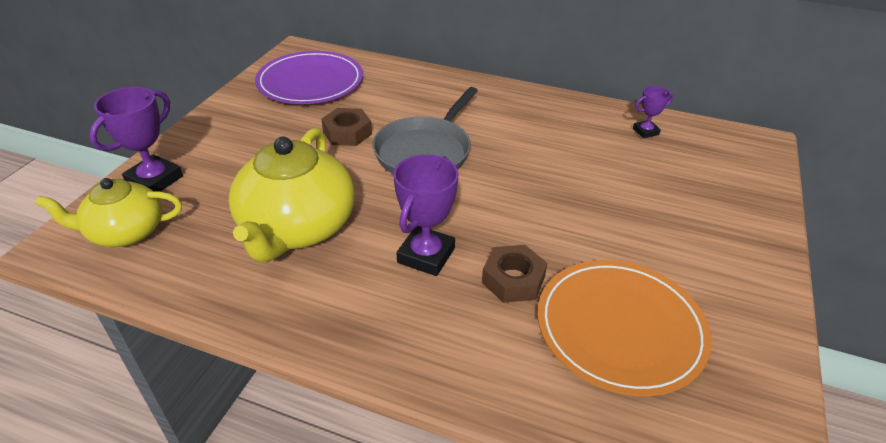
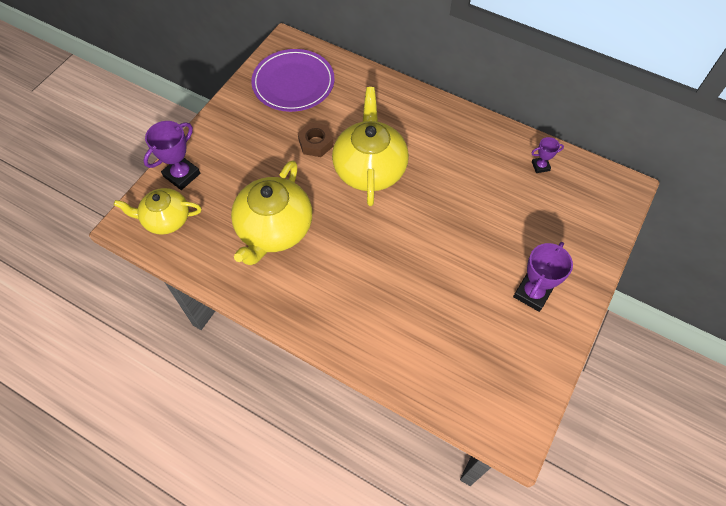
camera: 10 degrees right, 20 degrees up
grey pan [373,87,478,174] -> yellow teapot [332,87,409,206]
purple trophy [393,154,459,276] -> purple trophy moved to [513,242,573,312]
brown nut [482,245,547,303] -> none
orange plate [537,260,712,396] -> none

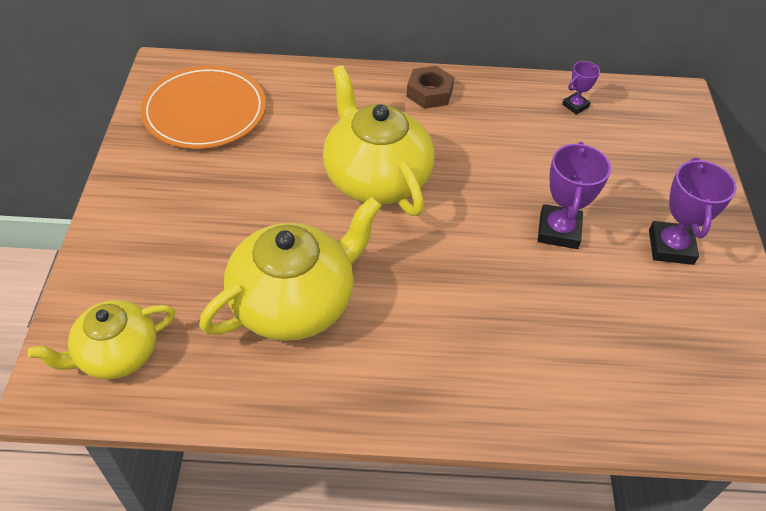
camera: 30 degrees left, 10 degrees down
purple trophy [143,121,200,190] -> purple trophy moved to [538,142,611,249]
yellow teapot [231,160,313,265] -> yellow teapot turned 120 degrees counterclockwise [199,196,382,341]
purple plate [251,49,335,112] -> orange plate [141,66,266,149]
brown nut [298,122,334,157] -> brown nut moved to [406,66,454,109]

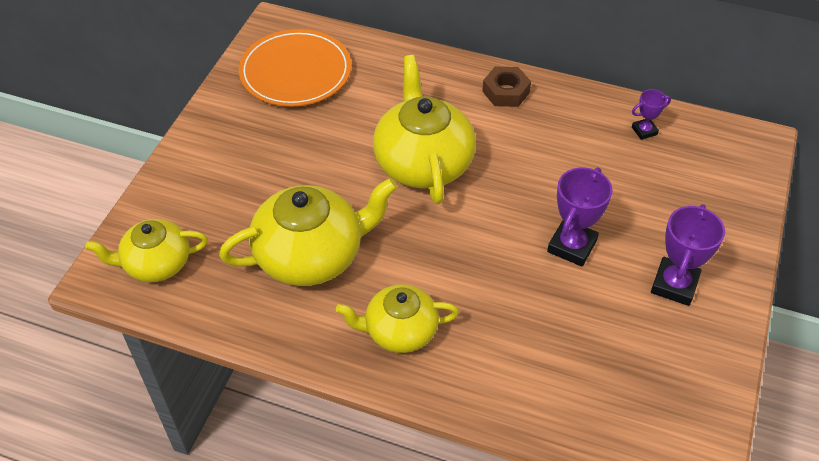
camera: 20 degrees right, 0 degrees up
none -> yellow teapot [336,284,459,353]

